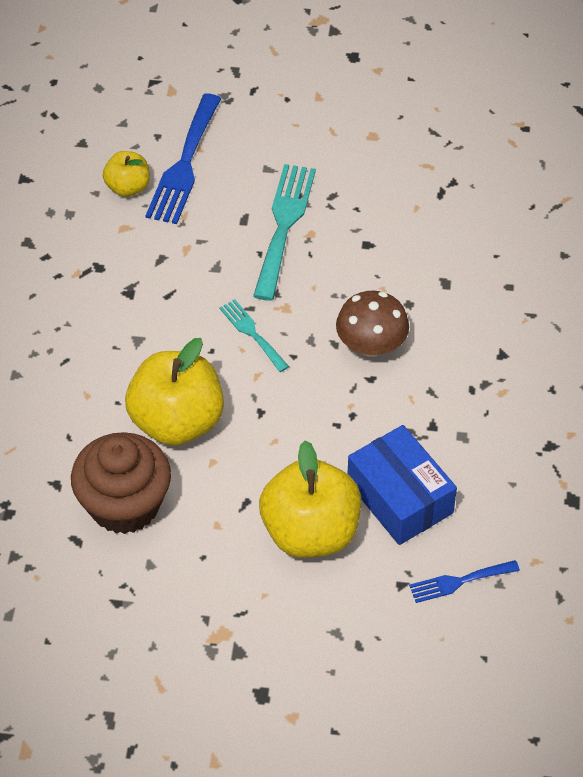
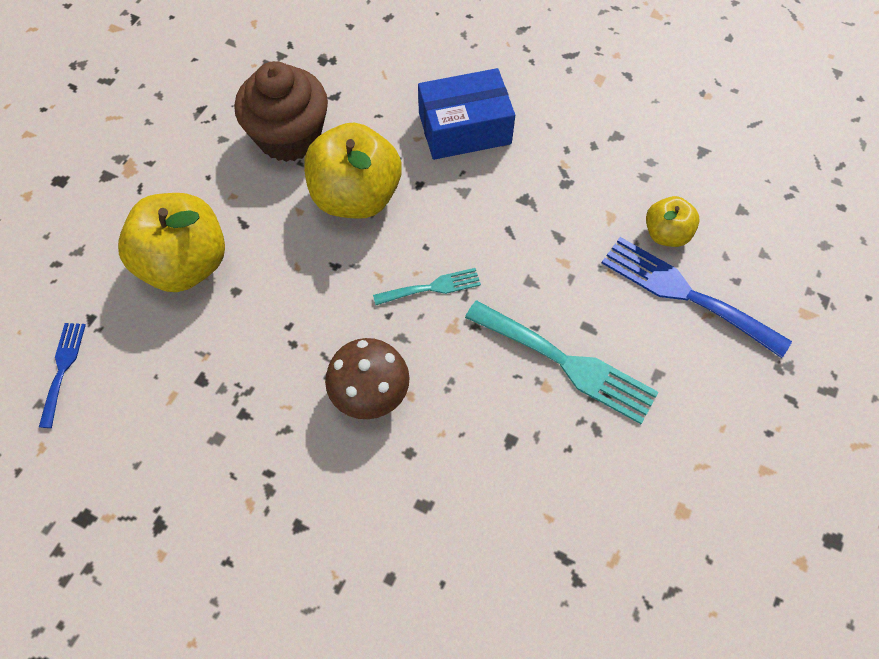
camera: 110 degrees right, 10 degrees up
blue box [348,425,457,545] -> blue box moved to [418,68,515,160]

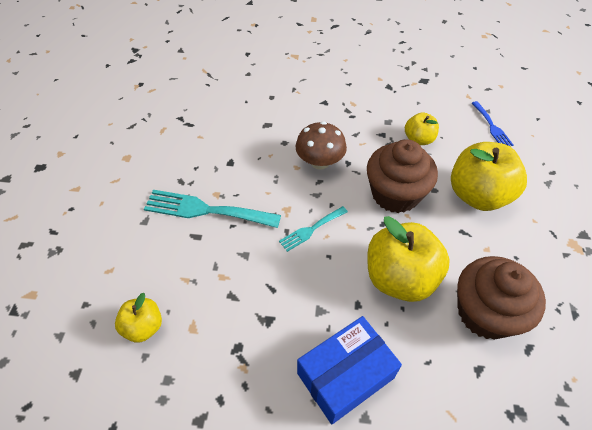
camera: 160 degrees right, 10 degrees down
blue fork [602,237,792,358] -> none
none -> brown cupcake [367,139,438,213]
none -> yellow apple [405,112,439,145]

